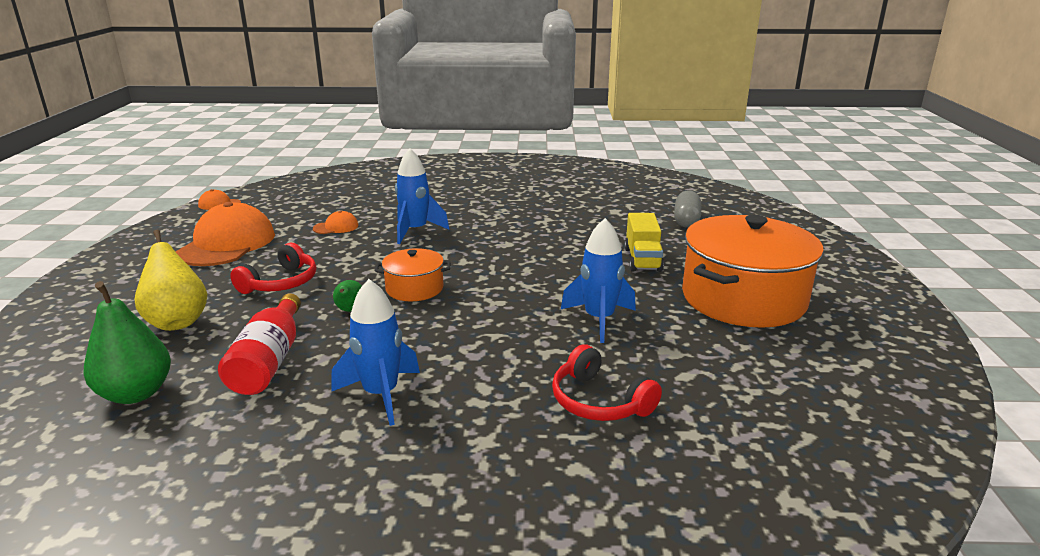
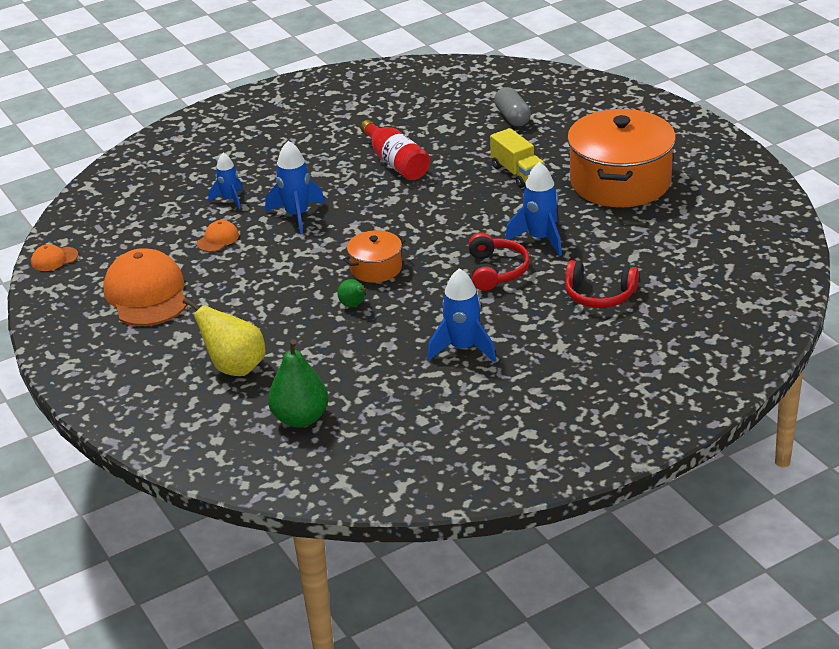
camera: 30 degrees left, 10 degrees up
red bottle [218,294,301,395] -> red bottle moved to [360,120,430,180]
red headphones [230,243,316,294] -> red headphones moved to [468,233,530,291]
none -> blue rocket [208,153,243,210]

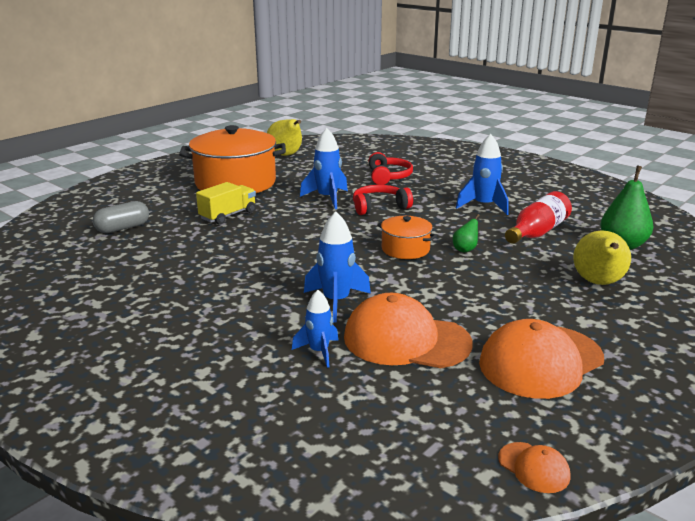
camera: 110 degrees left, 10 degrees down
orange cap [197,220,239,252] -> orange cap [344,293,472,368], size x2.24
red bottle [360,120,430,180] -> red bottle moved to [505,191,572,244]
none -> yellow pear [267,119,302,156]

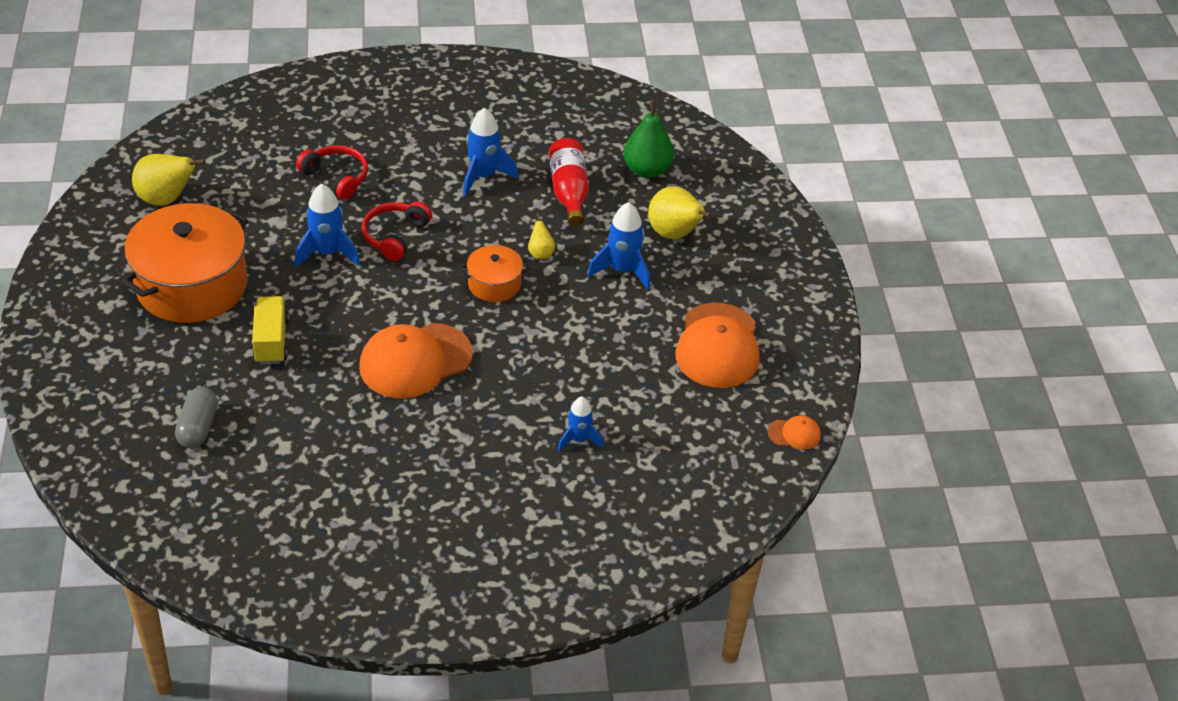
camera: 50 degrees left, 20 degrees up
blue rocket [304,211,371,323] -> blue rocket moved to [587,202,650,290]
orange cap [344,293,472,368] -> orange cap moved to [359,323,473,398]
green pear [452,214,480,252] -> yellow pear [528,213,555,259]

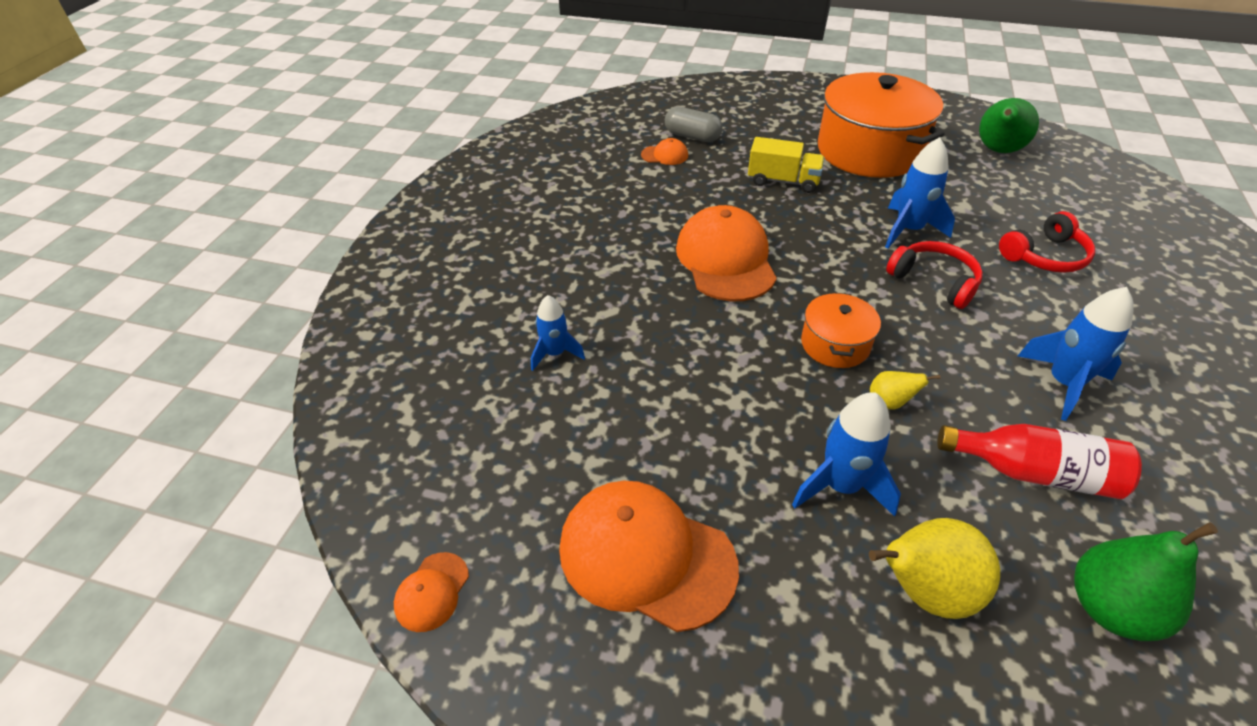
camera: 115 degrees right, 0 degrees up
yellow pear [132,154,206,206] -> green pear [979,98,1039,153]
none -> orange cap [641,138,688,165]

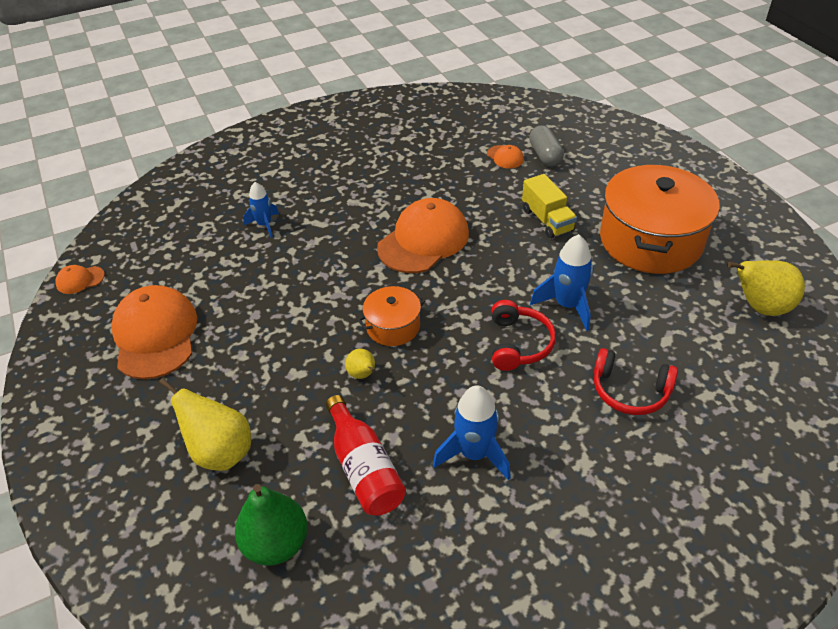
camera: 50 degrees right, 0 degrees up
blue rocket [792,392,901,517] -> none
green pear [979,98,1039,153] -> yellow pear [727,260,805,316]

